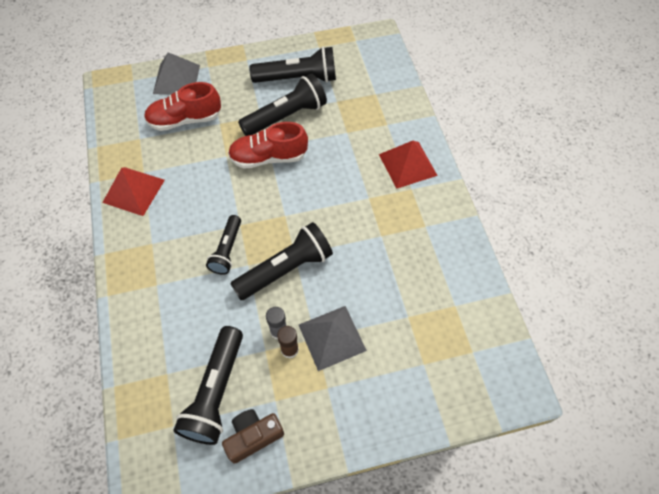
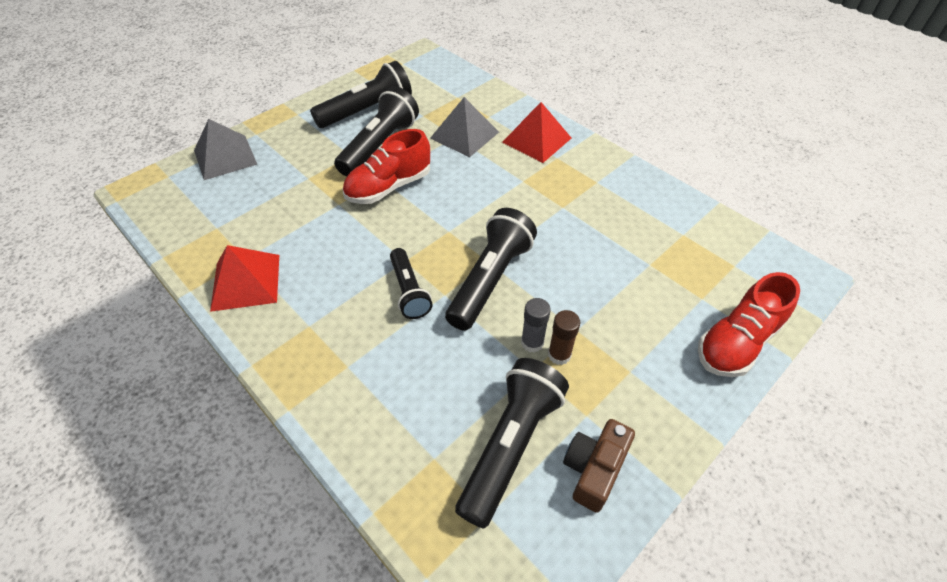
camera: 30 degrees left, 10 degrees down
red shoe [144,82,221,131] -> red shoe moved to [698,272,800,377]
black flashlight [173,326,243,445] -> black flashlight turned 135 degrees counterclockwise [455,358,569,529]
grey pyramid [299,306,367,371] -> grey pyramid moved to [430,97,499,157]

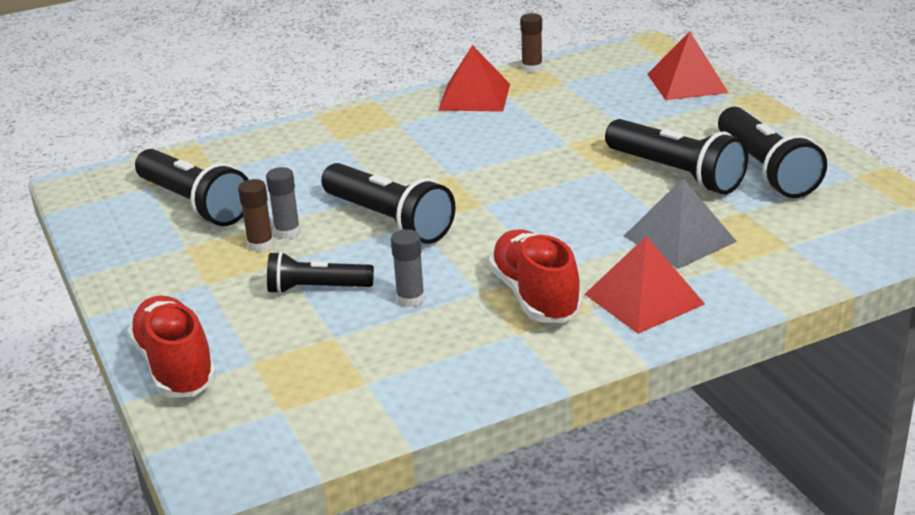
camera: 110 degrees right, 20 degrees down
grey pyramid [194,119,257,180] -> red pyramid [647,32,729,100]
red shoe [342,129,430,204] -> red shoe moved to [489,229,582,323]
black flashlight [390,248,433,319] -> black flashlight moved to [267,251,374,294]
brown camera [563,419,635,513] -> none
none -> grey glue stick [391,229,425,307]
none -> brown glue stick [520,13,543,73]

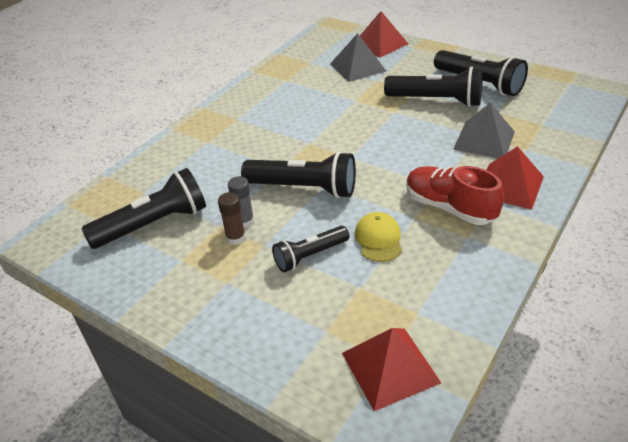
camera: 30 degrees left, 10 degrees up
red shoe [128,296,217,398] -> none
black flashlight [135,149,249,226] -> black flashlight turned 45 degrees counterclockwise [81,168,206,249]
grey glue stick [391,229,425,307] -> yellow cap [355,212,402,262]
red pyramid [438,45,510,112] -> red pyramid moved to [342,328,441,411]
brown glue stick [520,13,543,73] -> none
none -> grey pyramid [330,33,386,82]

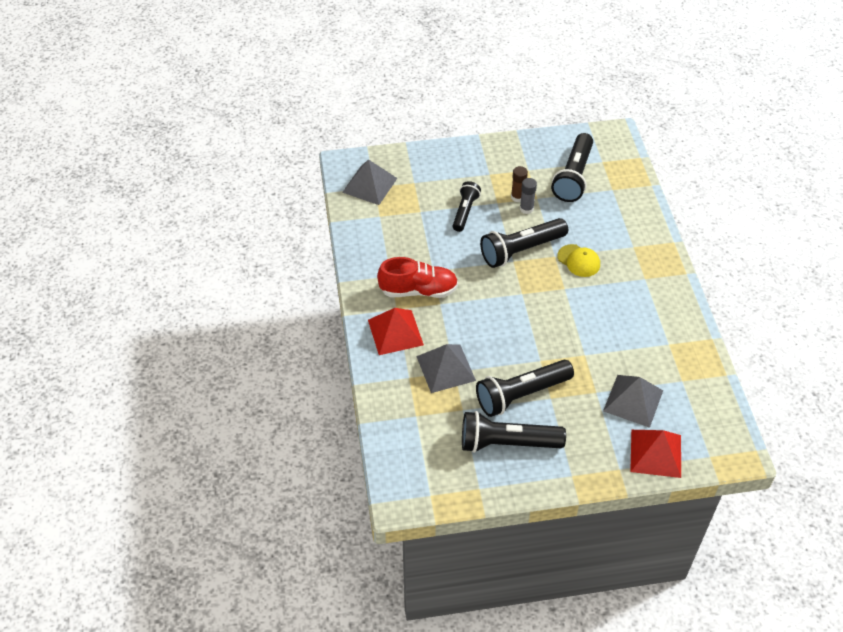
camera: 135 degrees right, 10 degrees up
red pyramid [342,328,441,411] -> grey pyramid [342,159,397,205]
yellow cap [355,212,402,262] -> yellow cap moved to [557,244,600,277]

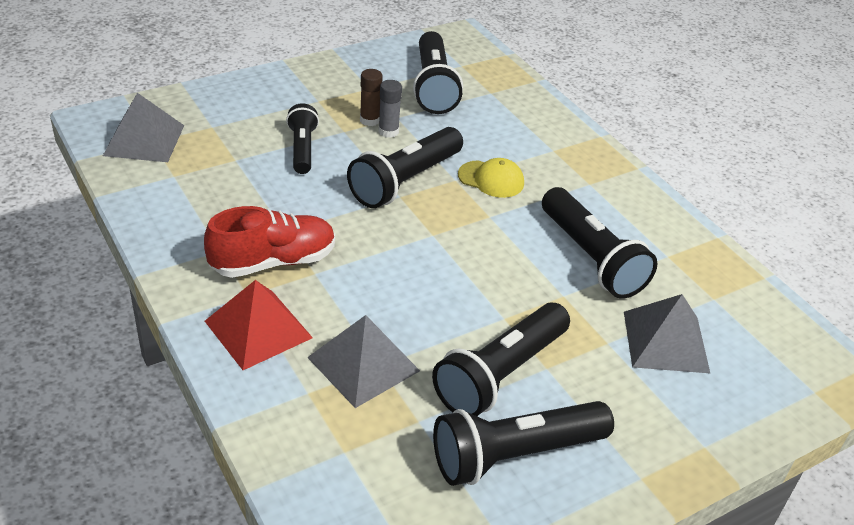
camera: 25 degrees left, 10 degrees down
red pyramid [630,430,681,478] -> none
none -> black flashlight [542,187,657,299]

